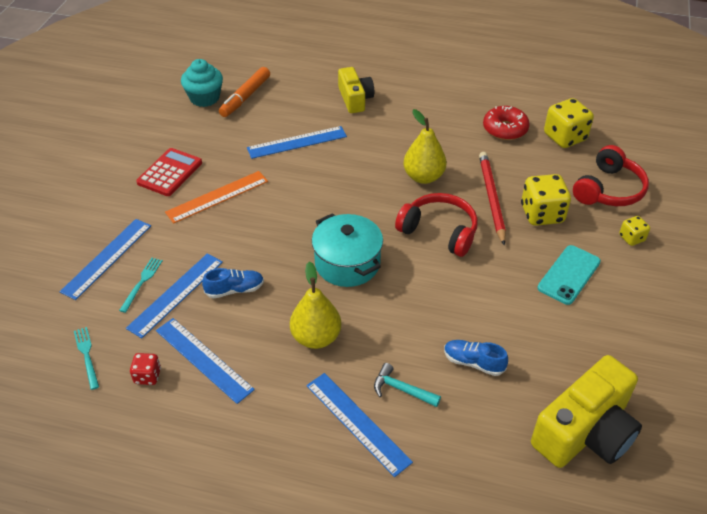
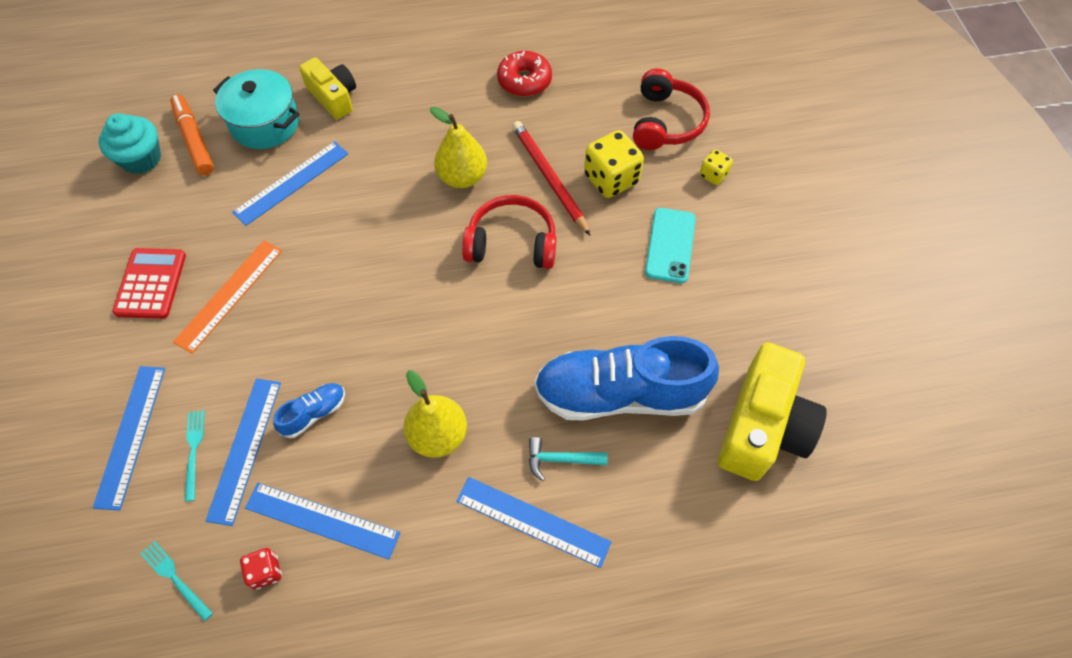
camera: 25 degrees left, 15 degrees up
orange marker [219,67,270,117] -> orange marker turned 150 degrees clockwise [170,94,214,175]
turquoise pot [312,213,383,287] -> turquoise pot moved to [213,69,299,149]
blue shoe [444,340,508,376] -> blue shoe [534,336,719,421], size x2.34
yellow dice [544,98,594,148] -> none

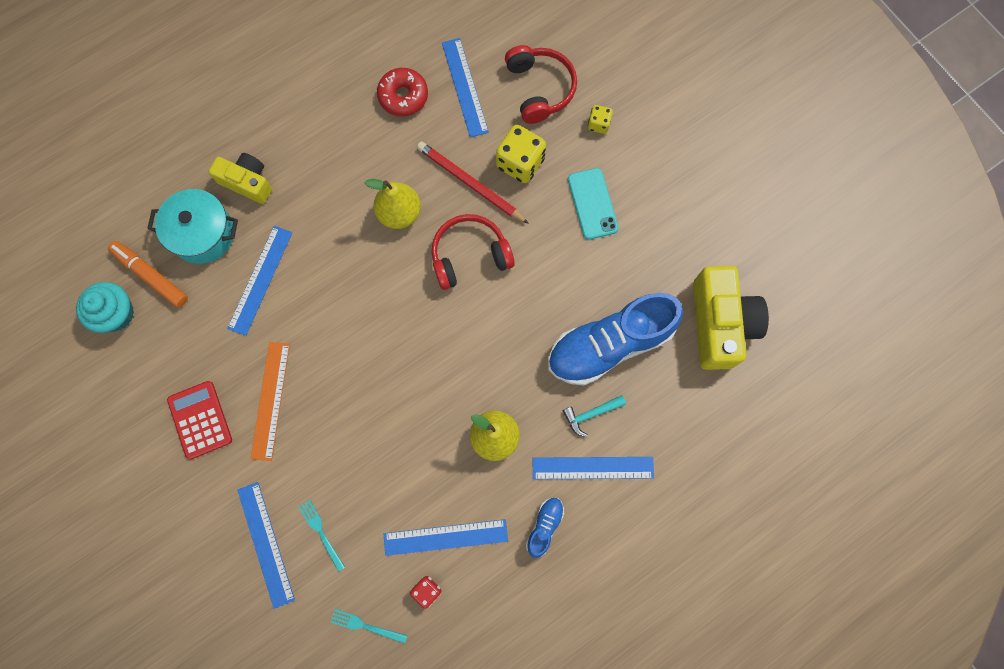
camera: 25 degrees left, 15 degrees up
blue ruler [205,378,281,526] -> blue ruler moved to [442,38,489,138]
blue shoe [273,383,345,438] -> blue shoe moved to [526,498,564,558]

